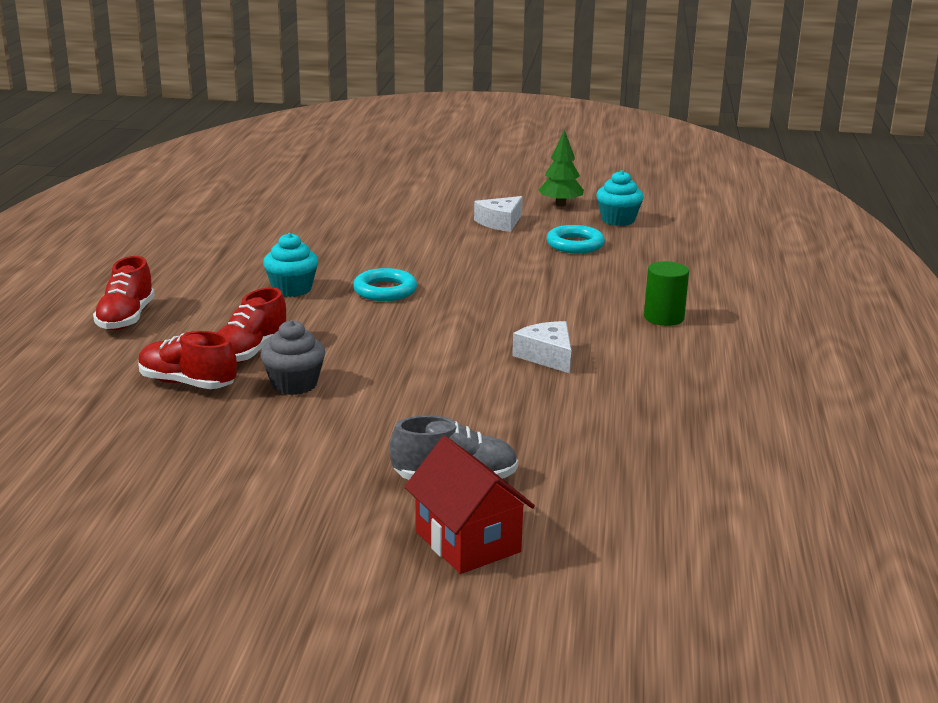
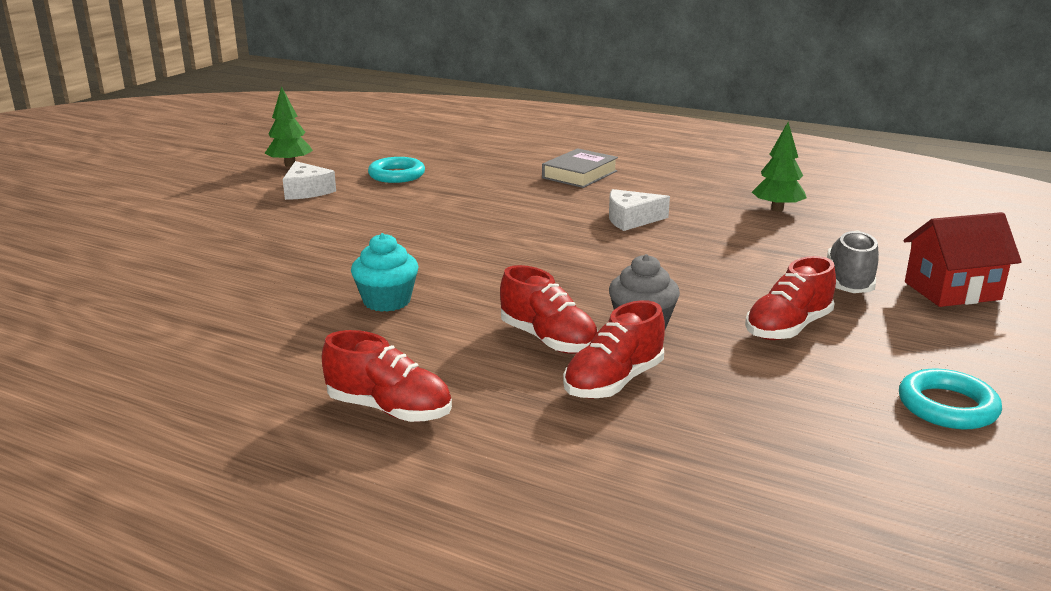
camera: 70 degrees left, 0 degrees up
turquoise ring [353,268,417,301] -> turquoise ring moved to [899,369,1002,429]
turquoise cupcake [596,170,644,226] -> none
green cylinder [644,261,689,326] -> grey book [542,148,618,188]
none -> red shoe [745,256,836,340]
none -> green tree [752,122,807,211]

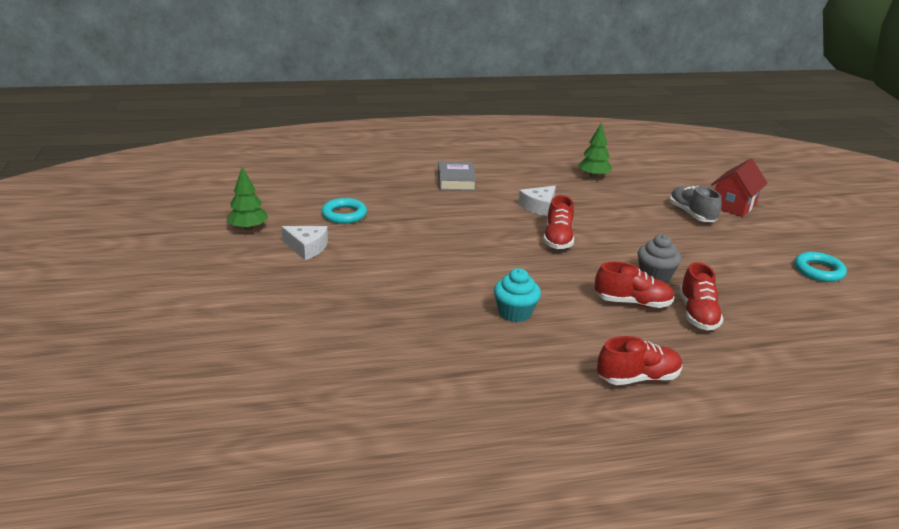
camera: 40 degrees left, 5 degrees up
red shoe [745,256,836,340] -> red shoe moved to [543,195,574,249]

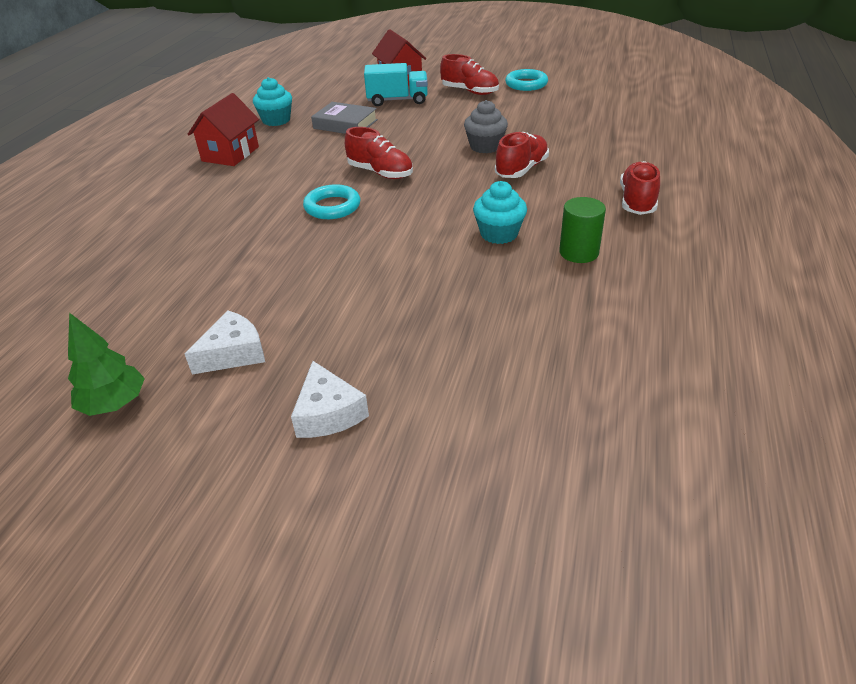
camera: 60 degrees left, 10 degrees up
turquoise ring [322,198,367,224] -> turquoise ring moved to [303,184,360,219]
grey book [438,161,476,191] -> grey book moved to [311,102,378,134]
white cheese [518,186,556,216] -> white cheese moved to [291,361,369,438]
green tree [578,122,611,178] -> turquoise cupcake [253,77,292,126]
grey shoe [669,186,722,222] -> turquoise truck [364,63,428,106]
red shoe [679,262,724,330] -> red shoe moved to [440,54,499,95]
none -> red house [188,93,259,166]
none -> green cylinder [559,197,606,263]

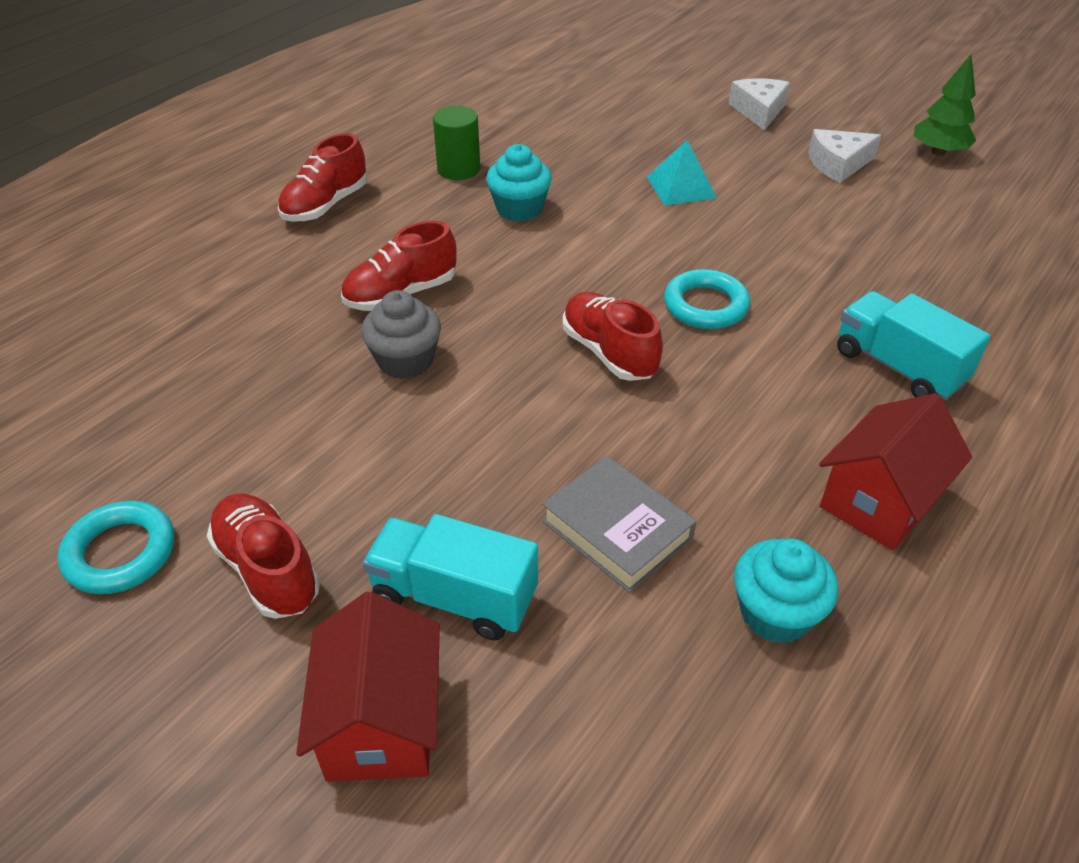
camera: 160 degrees left, 5 degrees up
none -> turquoise pyramid [647,140,717,206]
none -> turquoise truck [837,291,990,400]

